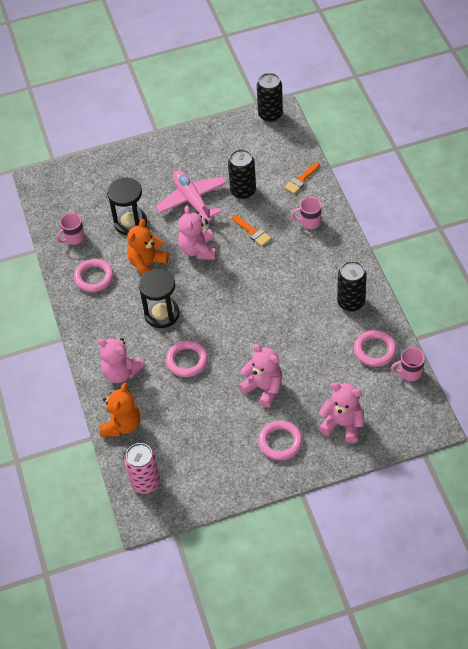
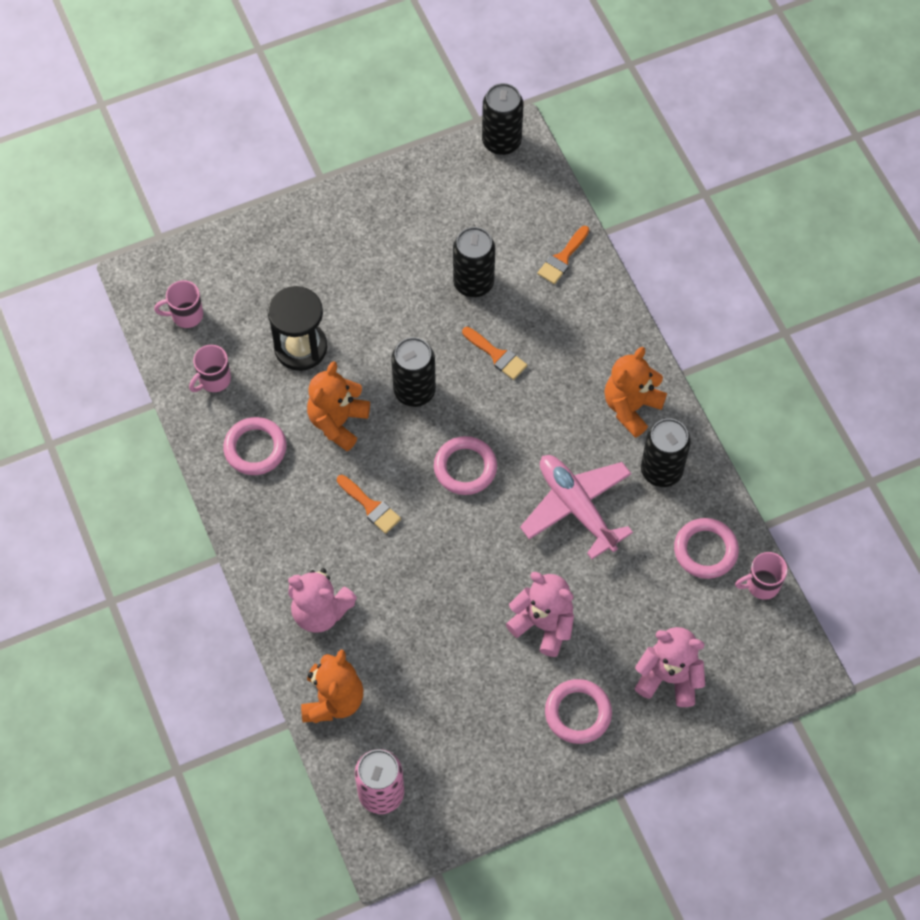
camera: 10 degrees left, 10 degrees up
black hourglass [139,269,180,328] -> orange brush [337,475,401,534]
pink plane [156,170,227,222] -> pink plane moved to [520,455,633,559]
pink ring [166,341,208,377] -> pink ring moved to [434,436,497,495]
pink teddy bear [178,206,216,260] -> black can [391,337,436,407]
pink mug [291,197,322,229] -> pink mug moved to [154,280,203,328]
none -> orange teddy bear [604,347,667,438]

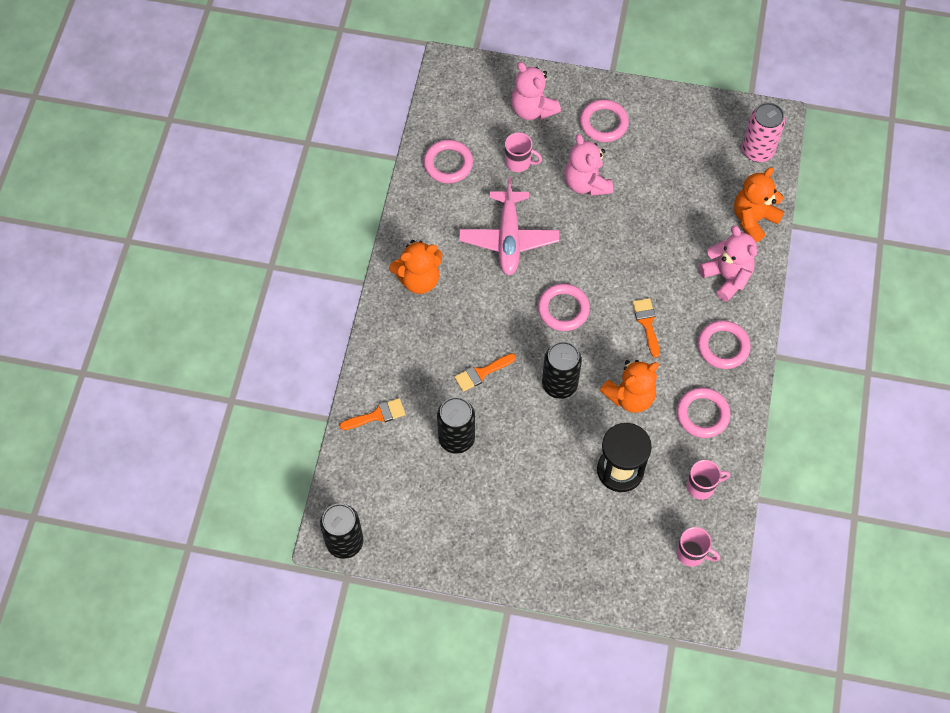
camera: 145 degrees left, 0 degrees up
orange brush [462,327,527,380] -> orange brush turned 105 degrees counterclockwise [454,353,516,392]
black can [641,418,691,487] -> none
pink mug [735,552,788,600] -> pink mug moved to [505,132,542,172]
none -> pink ring [698,320,750,369]

